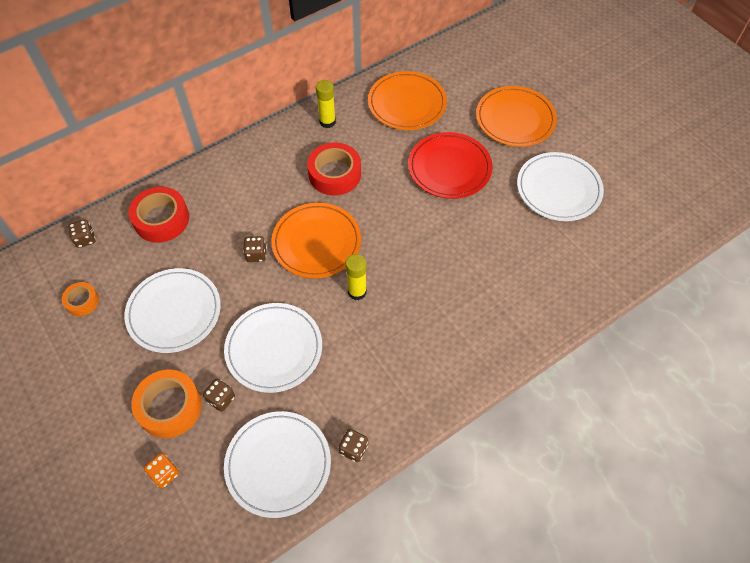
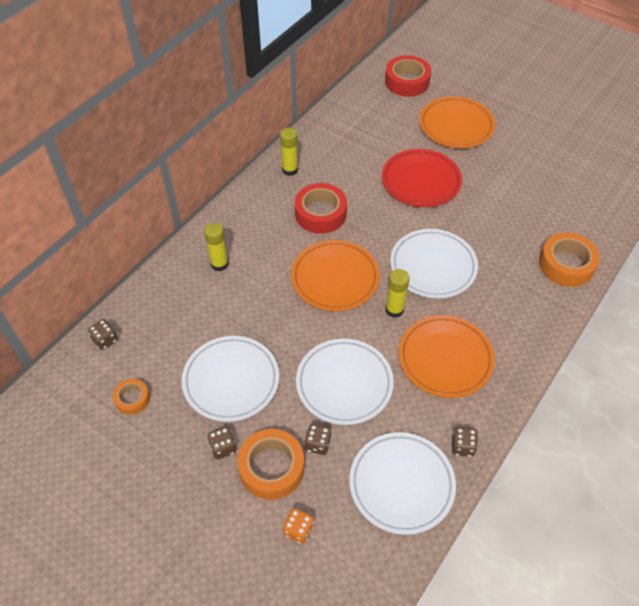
camera: 20 degrees left, 5 degrees down
red tape [129,187,189,243] -> red tape moved to [385,55,431,97]
brown dice [243,236,267,262] -> brown dice moved to [208,427,236,459]
orange plate [368,71,447,130] -> orange plate moved to [399,315,495,398]
white plate [517,152,604,221] -> white plate moved to [390,229,478,298]
none -> yellow glue stick [204,223,228,271]
none -> orange tape [539,232,600,287]

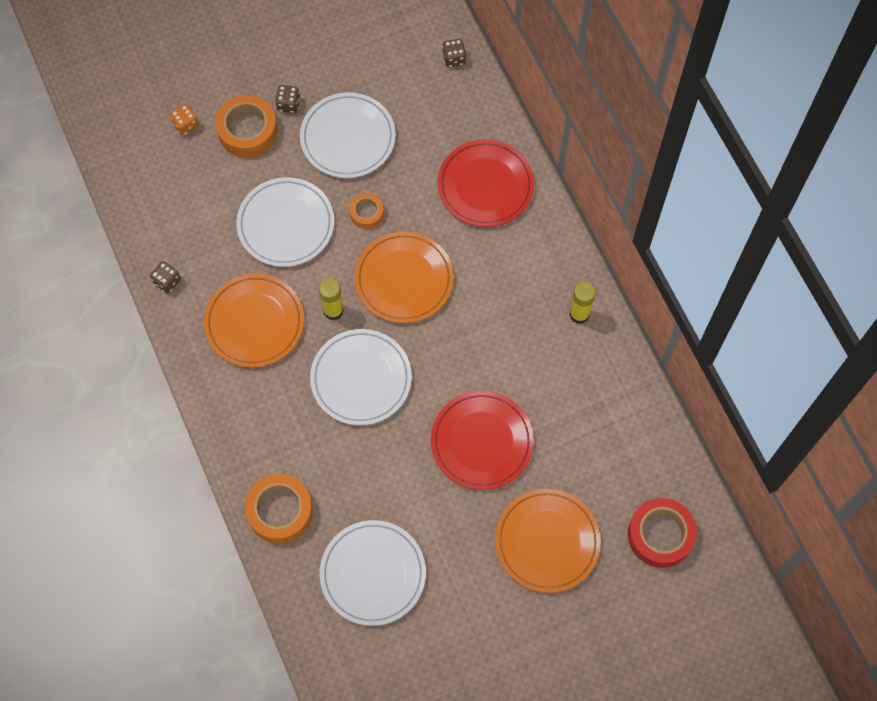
camera: 120 degrees right, 15 degrees up
orange tape [113,379,150,415] -> orange tape moved to [349,193,384,229]
yellow glue stick [204,223,228,271] -> red plate [437,139,534,227]
red tape [295,183,347,234] -> none
brown dice [304,424,331,455] -> none
white plate [349,432,456,535] -> white plate moved to [320,520,426,626]

